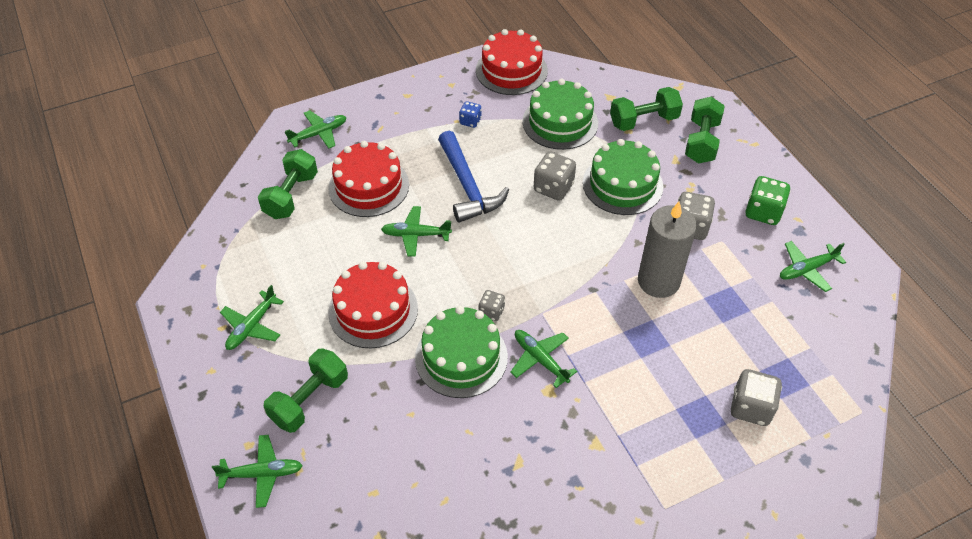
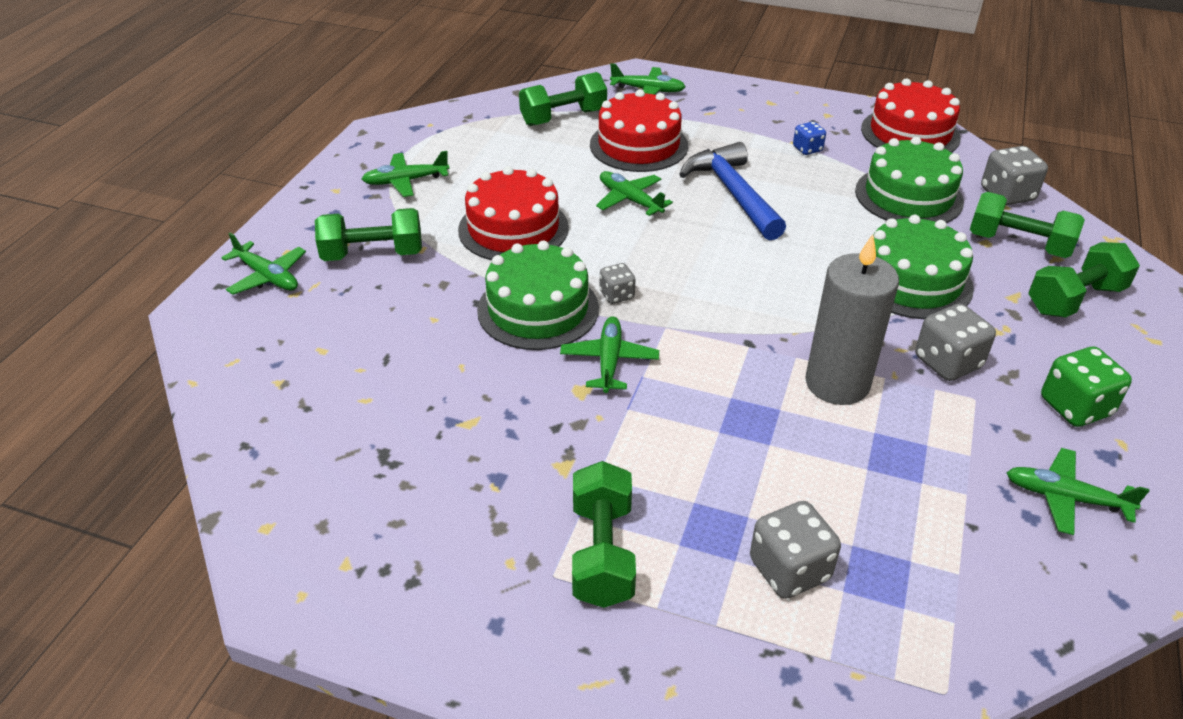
camera: 45 degrees right, 10 degrees down
blue hammer [438,131,509,223] -> blue hammer turned 135 degrees clockwise [679,142,786,241]
grey dice [534,152,576,201] -> grey dice moved to [981,146,1048,206]
none -> green dumbbell [572,461,636,608]

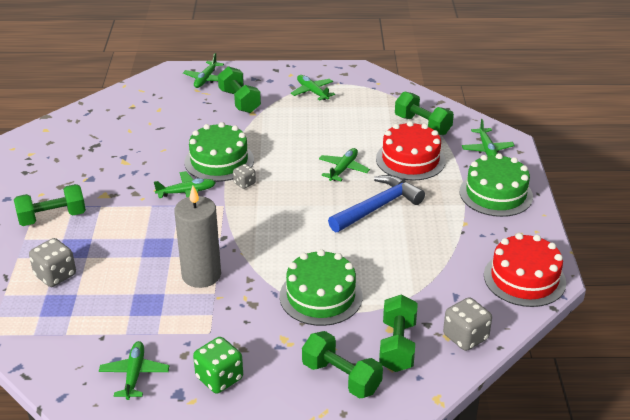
camera: 70 degrees right, 5 degrees down
red cake [458,166,569,260] -> none
blue dice [793,122,826,155] -> none
green cake [855,137,964,223] -> green cake moved to [460,153,533,217]
grey dice [915,304,996,381] -> none

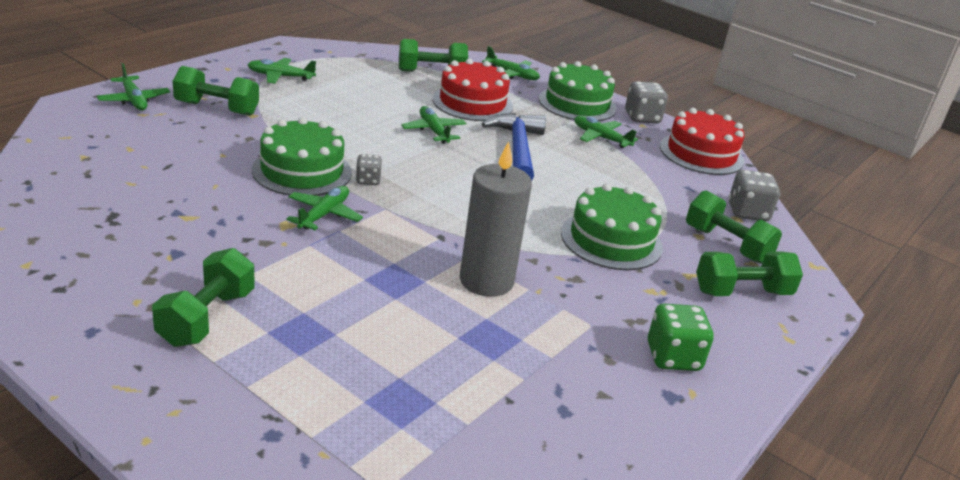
camera: 55 degrees left, 5 degrees down
grey dice [29,238,76,287] -> grey dice moved to [625,81,668,123]
green plane [99,341,169,400] -> green plane moved to [574,116,638,148]

